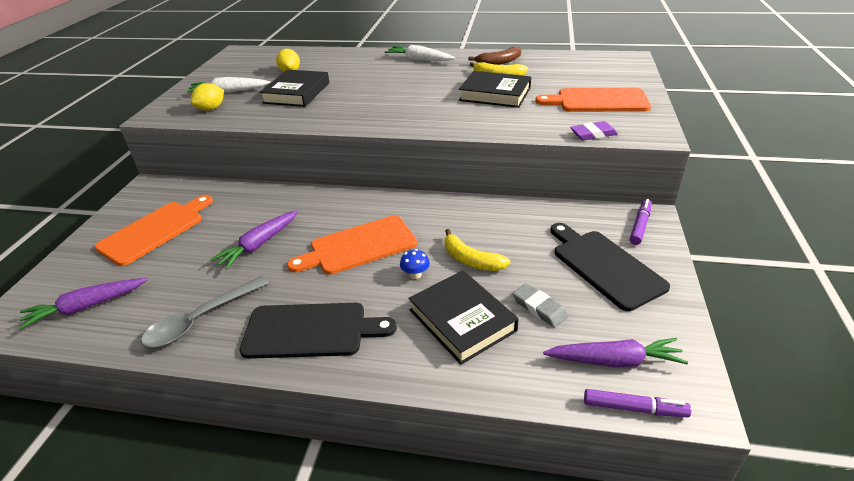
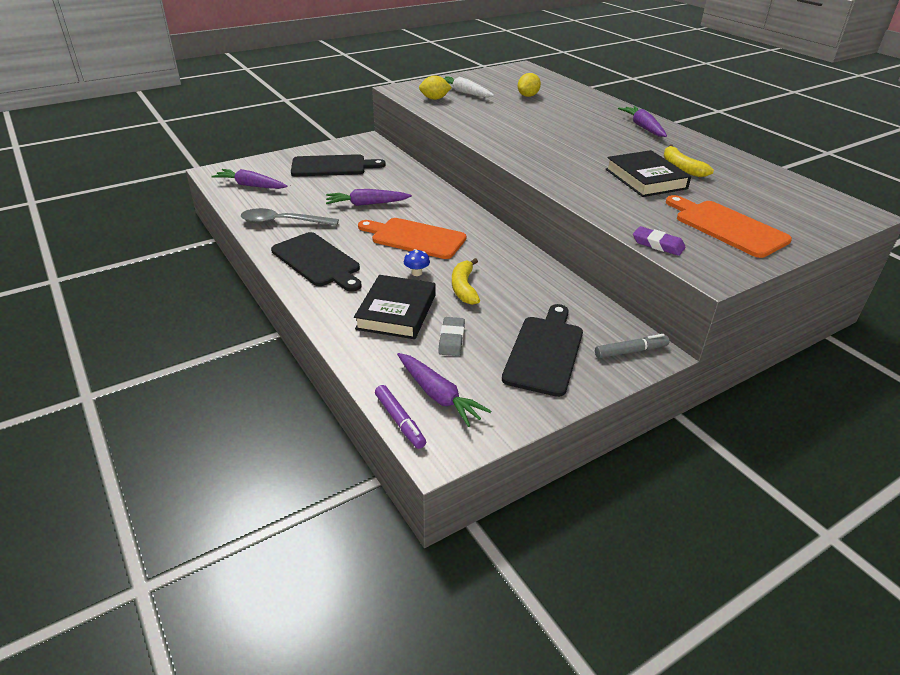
camera: 45 degrees right, 0 degrees up
orange cutting board [94,195,213,266] -> black cutting board [291,154,386,176]
black book [260,70,329,107] -> none
white carrot [385,45,455,61] -> purple carrot [618,106,667,137]
brown banana [468,46,521,65] -> none
purple marker [630,199,652,245] -> grey marker [595,334,670,358]

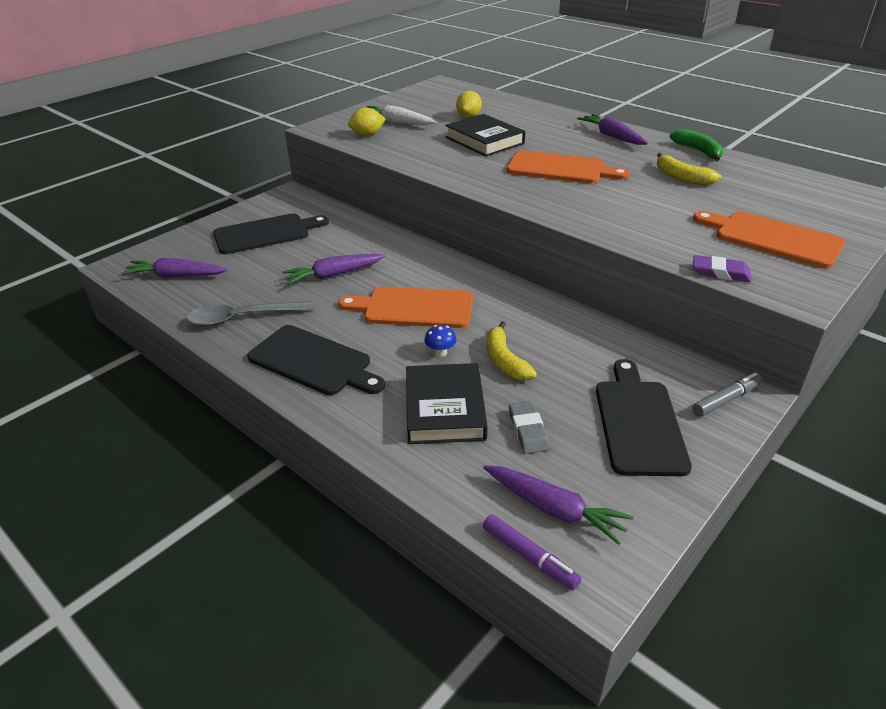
camera: 15 degrees left, 0 degrees up
black book [606,150,691,197] -> black book moved to [445,114,525,156]
none -> orange cutting board [507,150,630,184]
none -> green banana [670,129,723,161]

